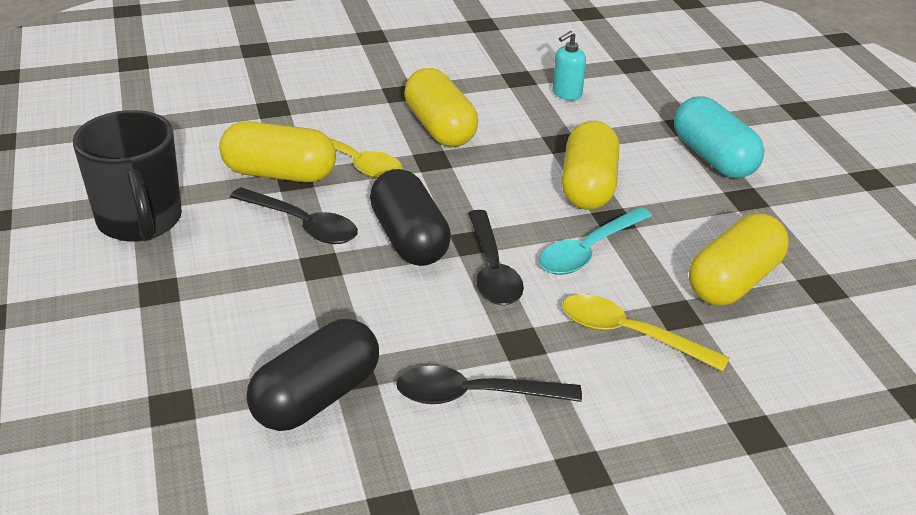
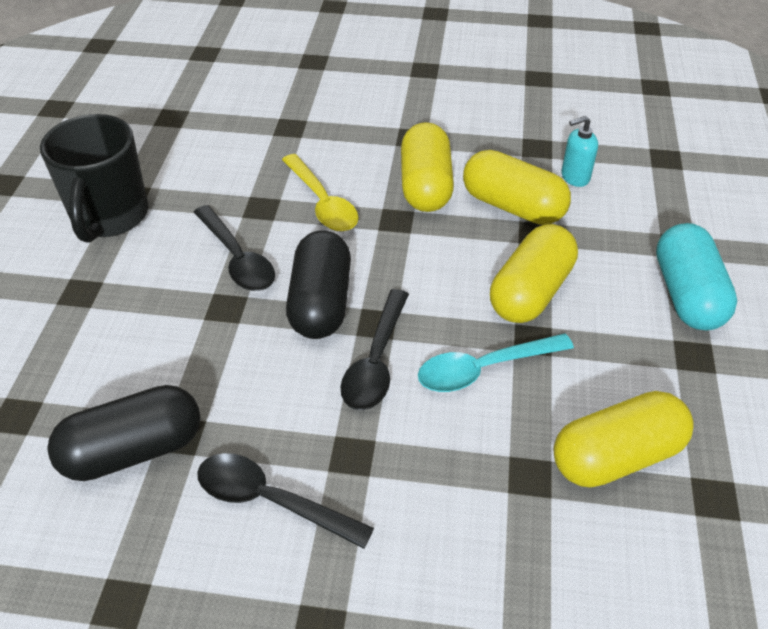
camera: 25 degrees right, 10 degrees up
yellow capsule [219,121,336,182] -> yellow capsule moved to [463,150,571,225]
yellow spoon [562,294,730,371] -> none

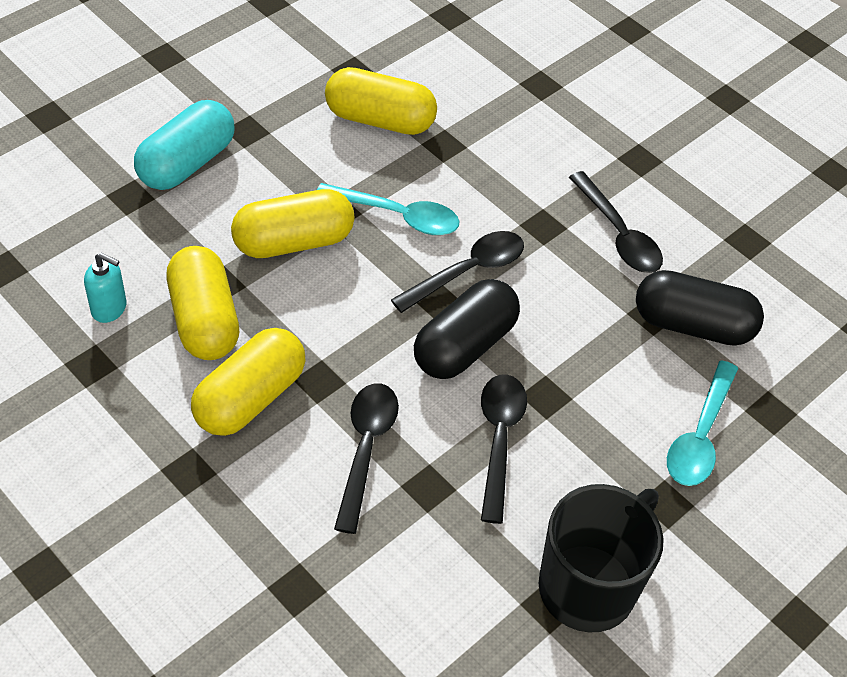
camera: 145 degrees left, 5 degrees up
yellow spoon [282,154,359,231] -> black spoon [334,383,399,534]
none -> turquoise spoon [667,360,738,486]

